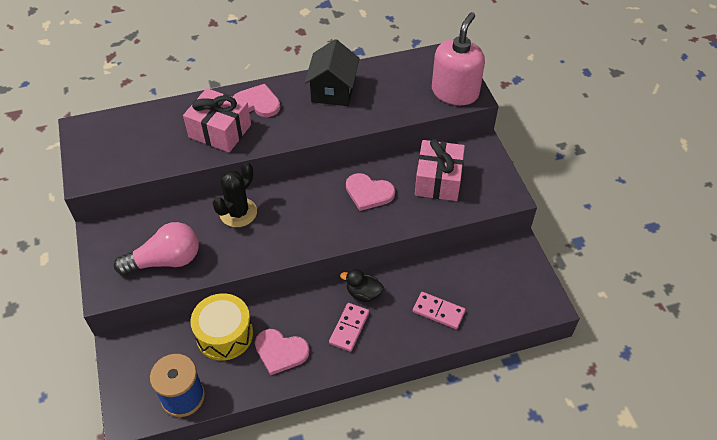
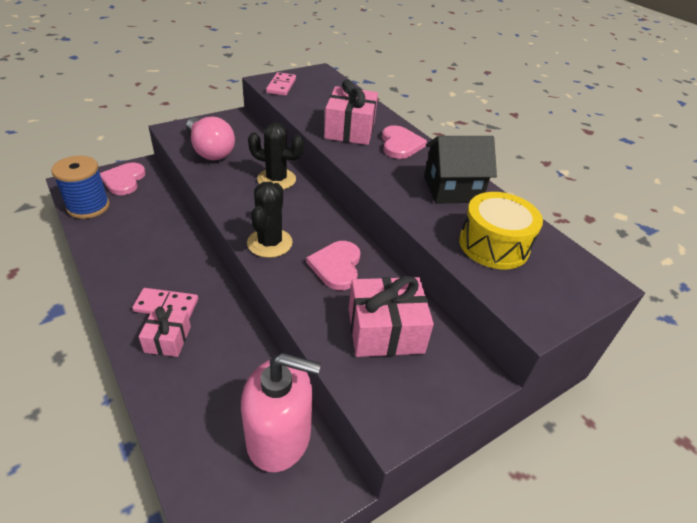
camera: 70 degrees right, 10 degrees down
yellow drum [190,293,253,360] -> yellow drum moved to [459,192,543,269]
pink heart [255,329,310,376] -> pink heart moved to [100,163,146,195]
black duck [340,269,384,302] -> none
pink domino [413,292,466,329] -> pink domino moved to [266,72,296,96]
pink soap dispenser [432,12,485,105] -> pink soap dispenser moved to [241,353,321,472]
none -> pink gift [139,306,191,357]
none -> black cactus [247,182,293,258]

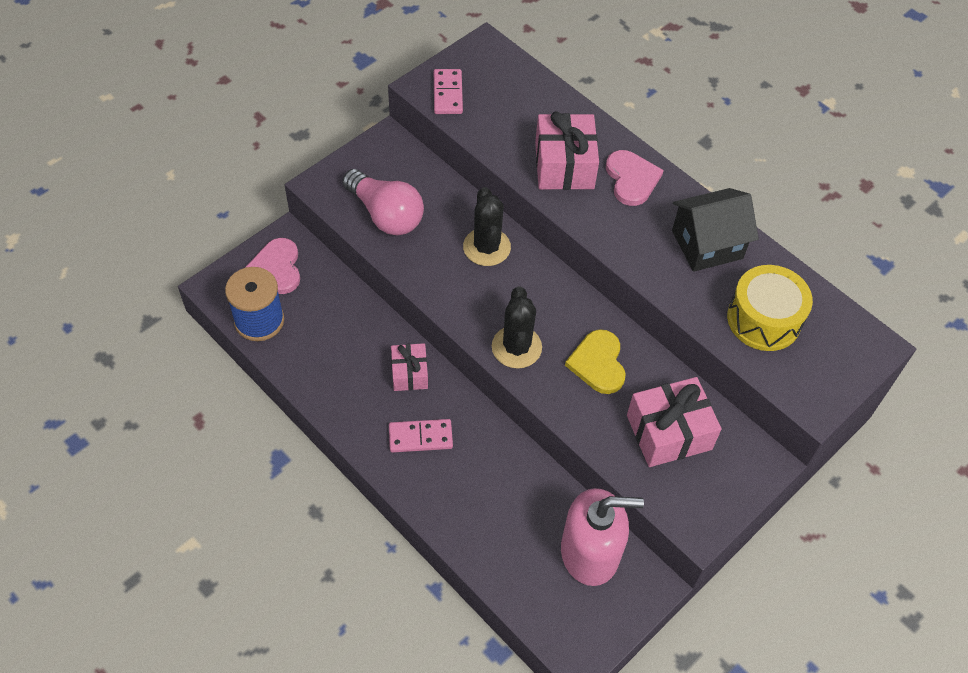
camera: 10 degrees left, 15 degrees up
pink gift [139,306,191,357] -> pink gift moved to [391,343,428,391]
black cactus [248,122,304,190] -> black cactus turned 75 degrees clockwise [463,187,511,266]
pink heart [306,241,361,290] -> yellow heart [565,329,626,394]

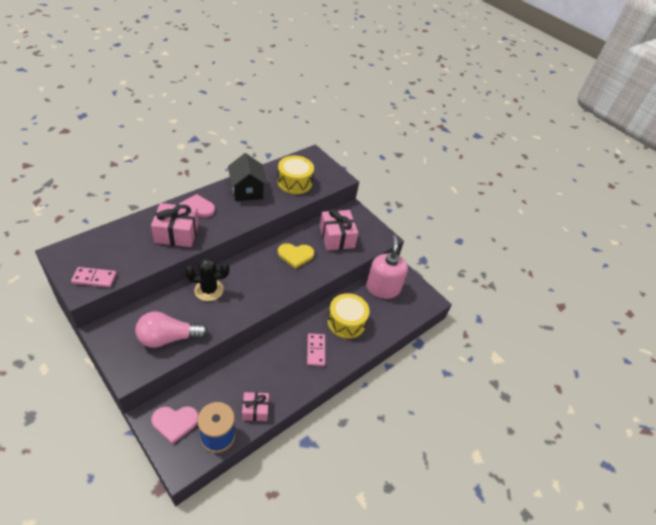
camera: 90 degrees left, 10 degrees down
pink light bulb [342,169,424,235] -> pink light bulb turned 150 degrees counterclockwise [135,312,208,348]
pink gift [391,343,428,391] -> pink gift moved to [242,392,269,421]
black cactus [492,286,542,369] -> none
none -> yellow drum [327,293,369,339]

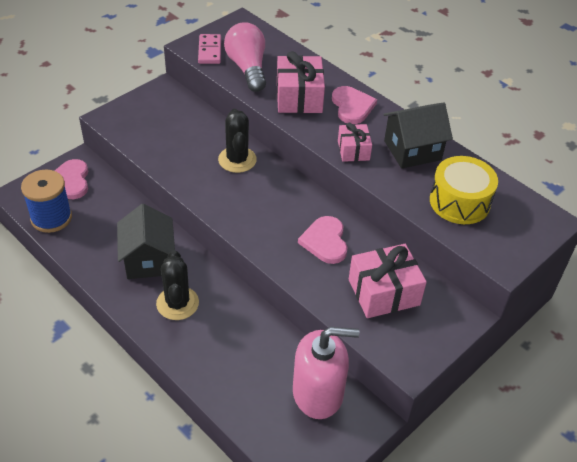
camera: 90 degrees right, 0 degrees up
pink light bulb [135,312,208,348] -> pink light bulb moved to [224,22,266,92]
pink gift [242,392,269,421] -> pink gift moved to [338,123,372,162]
yellow heart [278,243,314,269] -> pink heart [298,216,348,264]
pink domino [307,333,325,366] -> black cactus [156,250,199,320]
yellow drum [327,293,369,339] -> none
none -> black house [117,204,175,279]

